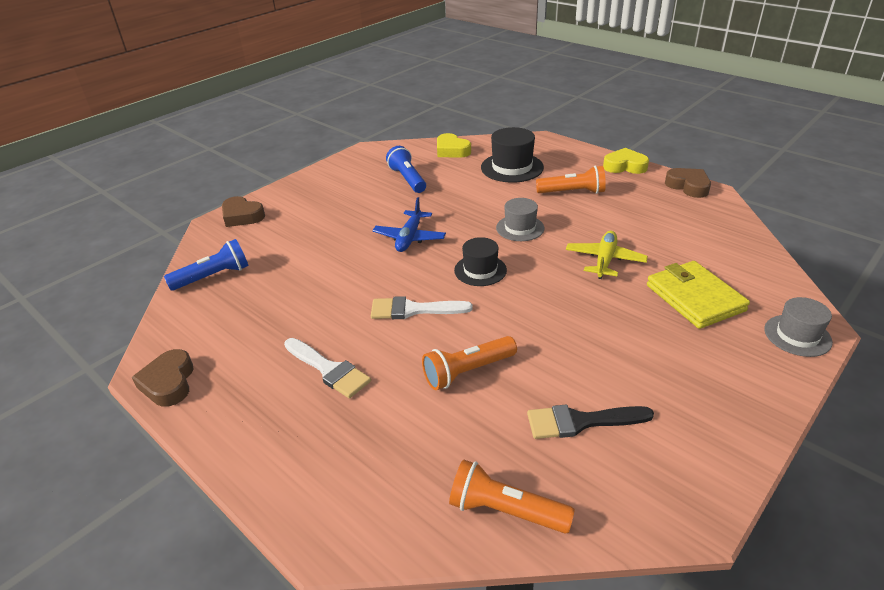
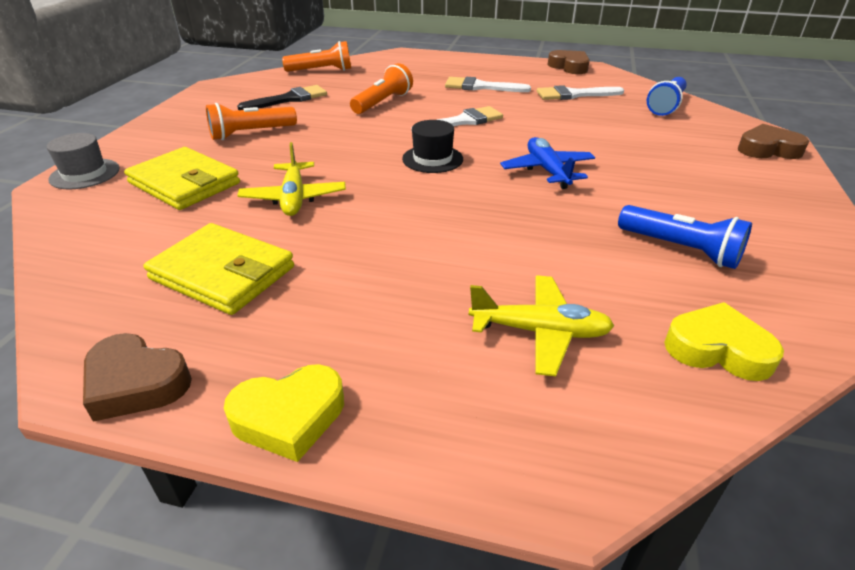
camera: 150 degrees right, 0 degrees up
black hat [481,127,544,183] -> yellow plane [469,275,614,376]
grey hat [496,198,544,241] -> none
orange flashlight [536,165,606,194] -> orange flashlight moved to [206,103,297,140]
none -> yellow wallet [144,223,294,315]
none -> white brush [537,85,624,100]

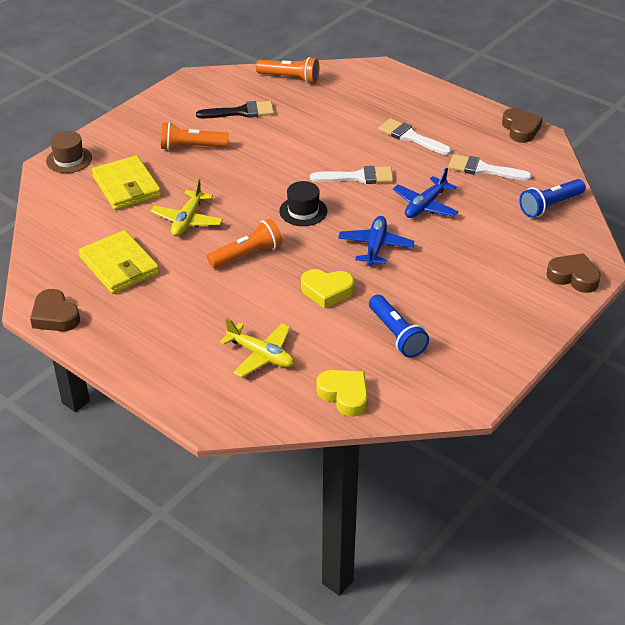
camera: 25 degrees right, 5 degrees up
grey hat [47,133,120,189] -> brown hat [46,131,92,173]
yellow heart [224,364,344,462] -> yellow heart moved to [301,269,354,309]
orange flashlight [350,63,413,114] -> orange flashlight moved to [207,218,282,269]
none -> blue plane [393,168,459,218]

